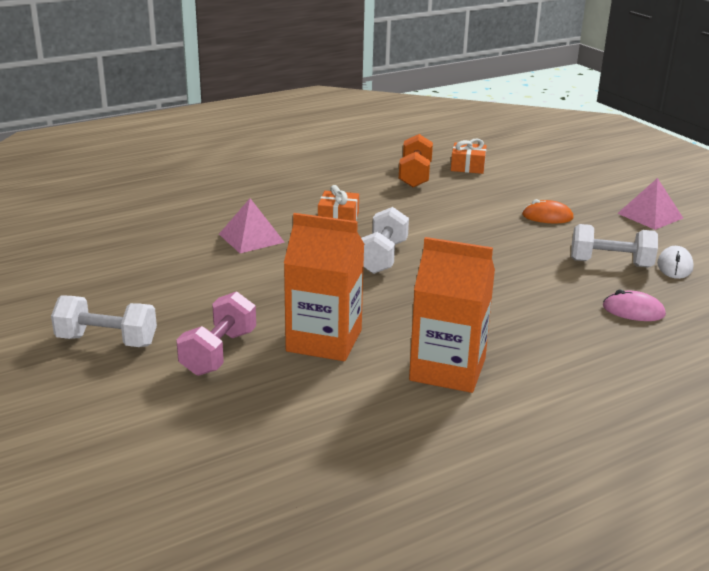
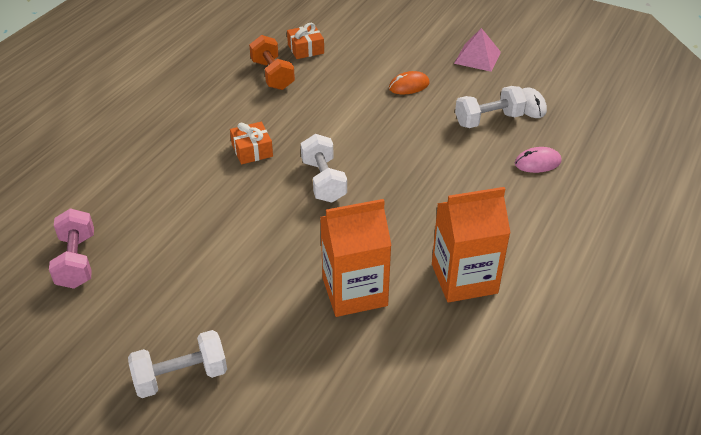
camera: 30 degrees left, 15 degrees up
pink dumbbell [176,291,256,376] -> pink dumbbell moved to [49,209,94,289]
pink pyramid [219,198,285,253] -> none

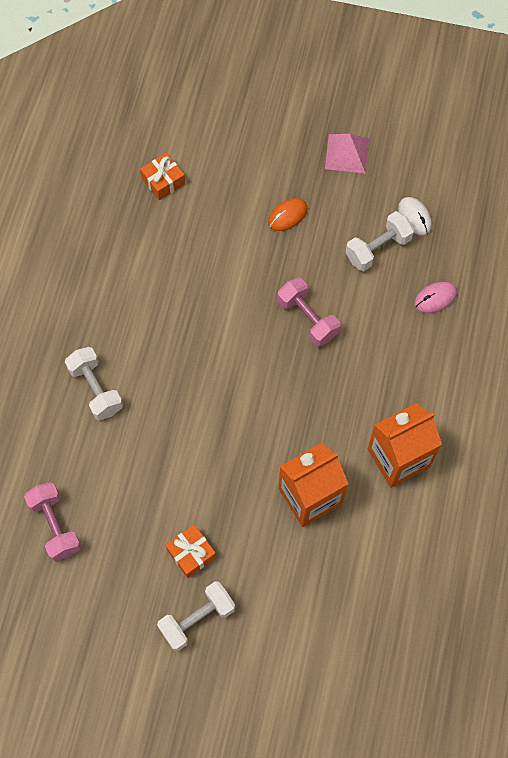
camera: 15 degrees left, 25 degrees up
orange gift [230,122,273,164] -> orange gift moved to [165,524,216,578]
orange dumbbell [249,35,295,90] -> none
white dumbbell [301,134,347,203] -> white dumbbell moved to [65,347,123,420]
none -> pink dumbbell [278,278,340,347]

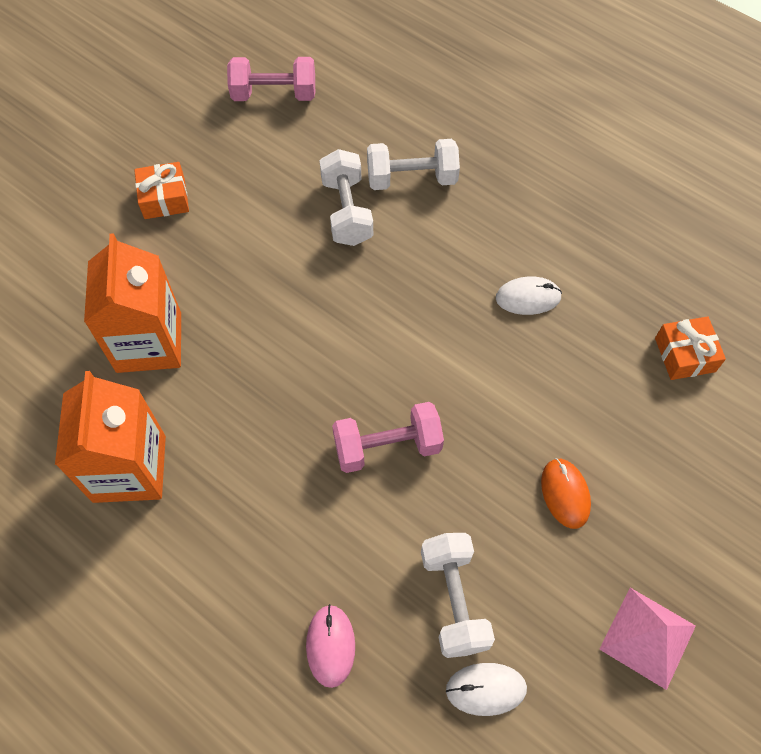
camera: 115 degrees right, 5 degrees down
white dumbbell [157,581,235,651] -> white dumbbell moved to [319,149,373,246]
none -> white mouse [496,277,562,315]

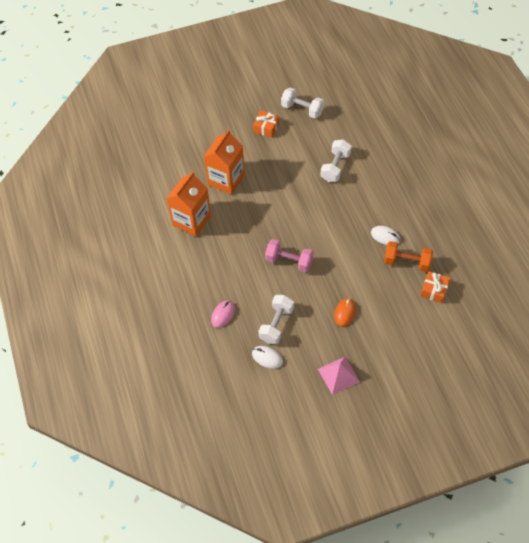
camera: 35 degrees right, 5 degrees down
pink dumbbell [227,57,315,101] -> none
white dumbbell [367,139,460,190] -> white dumbbell moved to [281,87,324,119]
none -> orange dumbbell [384,241,433,272]

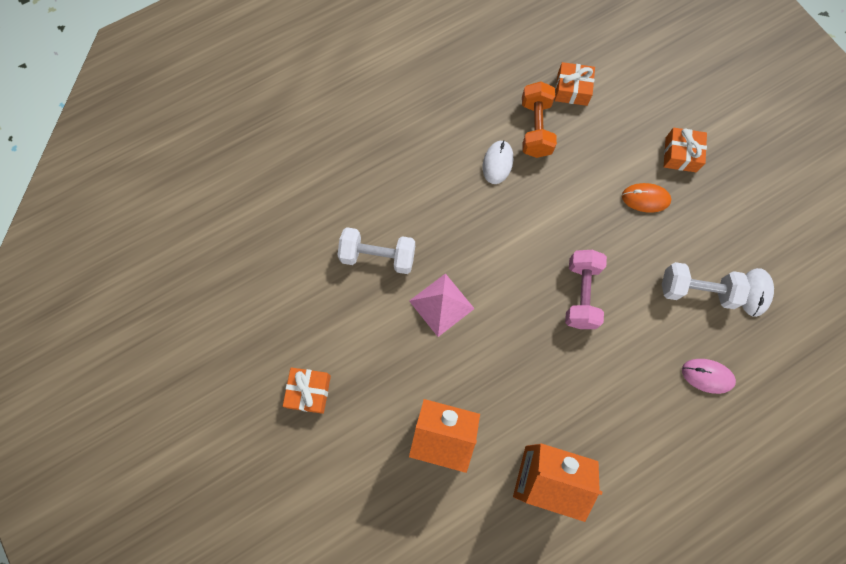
camera: 105 degrees left, 15 degrees up
white dumbbell [281,87,324,119] -> none
pink pyramid [318,357,360,395] -> pink pyramid moved to [409,273,475,337]
none -> orange gift [664,128,707,173]

